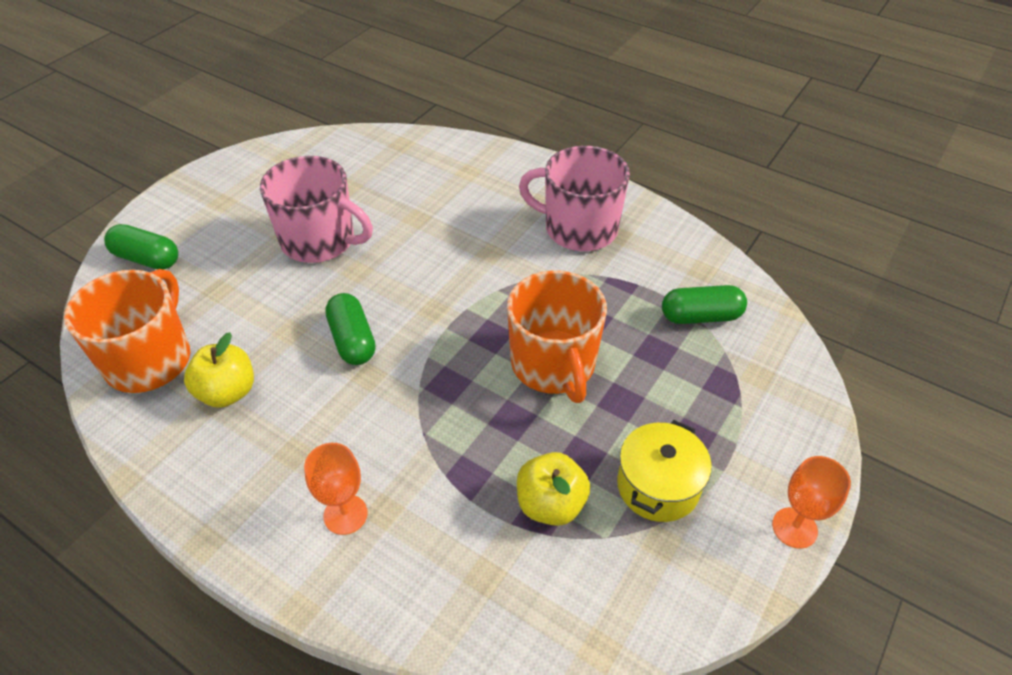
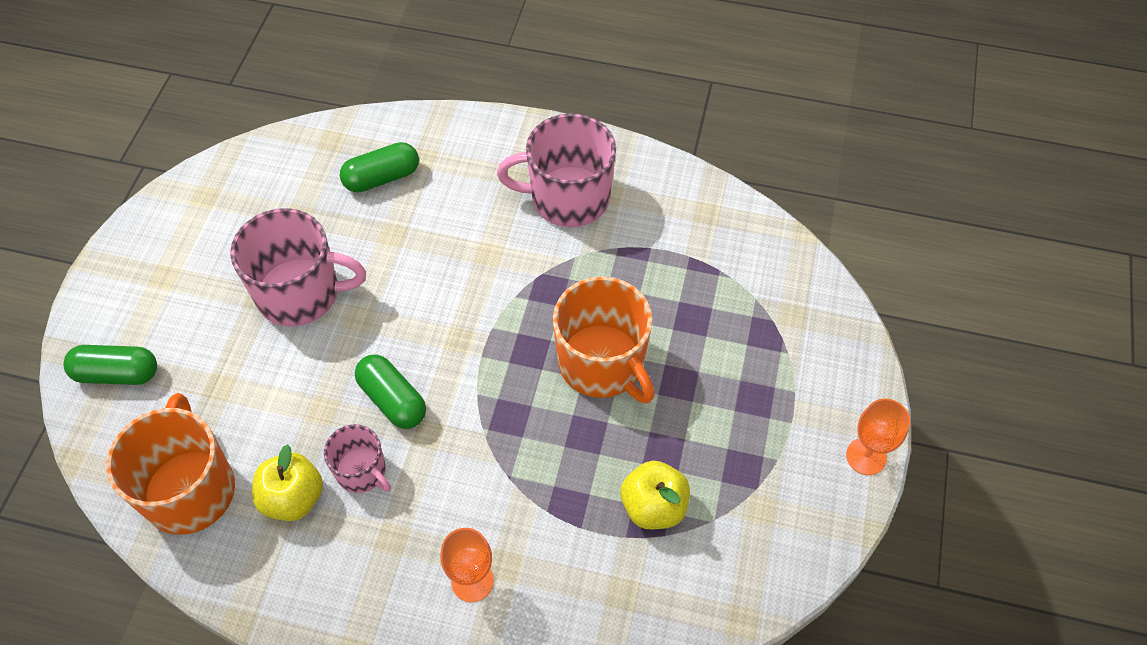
camera: 20 degrees left, 10 degrees up
yellow pot [617,420,712,522] -> none
green capsule [662,285,747,324] -> green capsule moved to [340,142,419,193]
none -> pink mug [324,424,391,493]

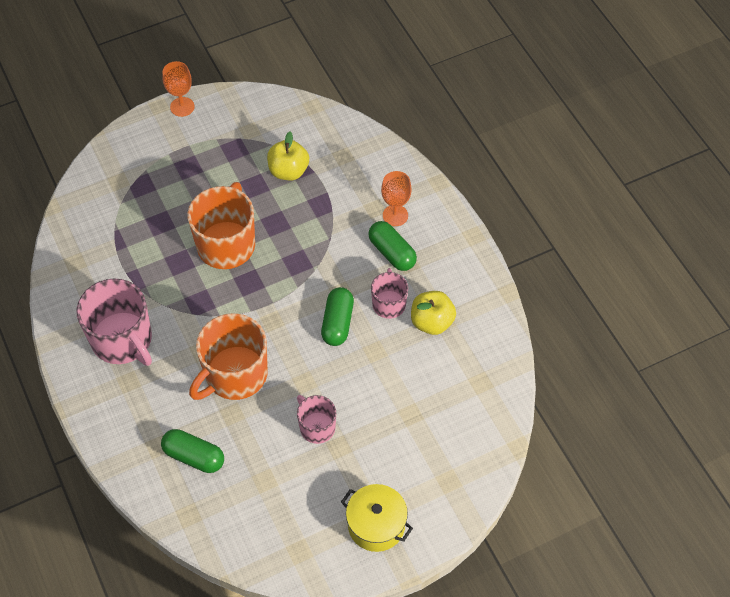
camera: 130 degrees left, 0 degrees up
green capsule [63,345,157,385] -> green capsule moved to [368,221,417,271]
orange mug [106,393,235,535] -> orange mug moved to [189,313,268,400]
pink mug [230,208,366,327] -> pink mug [297,395,336,444], size x0.56
none -> yellow pot [341,484,413,552]

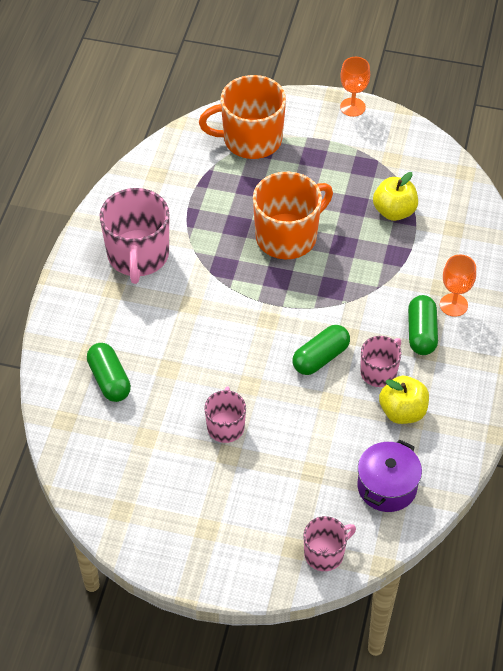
camera: 40 degrees right, 5 degrees down
orange mug [189,313,268,400] -> orange mug moved to [199,75,286,159]
yellow pot [341,484,413,552] -> none
none -> pink mug [304,516,356,571]
none -> purple pot [358,439,422,512]

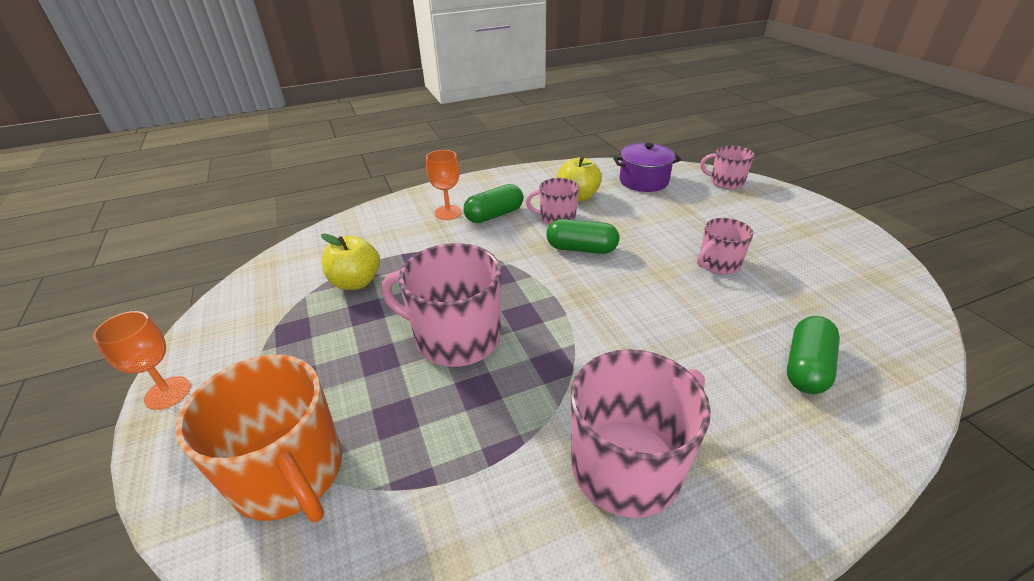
camera: 125 degrees left, 15 degrees down
orange mug [253,172,333,259] -> pink mug [381,243,501,367]

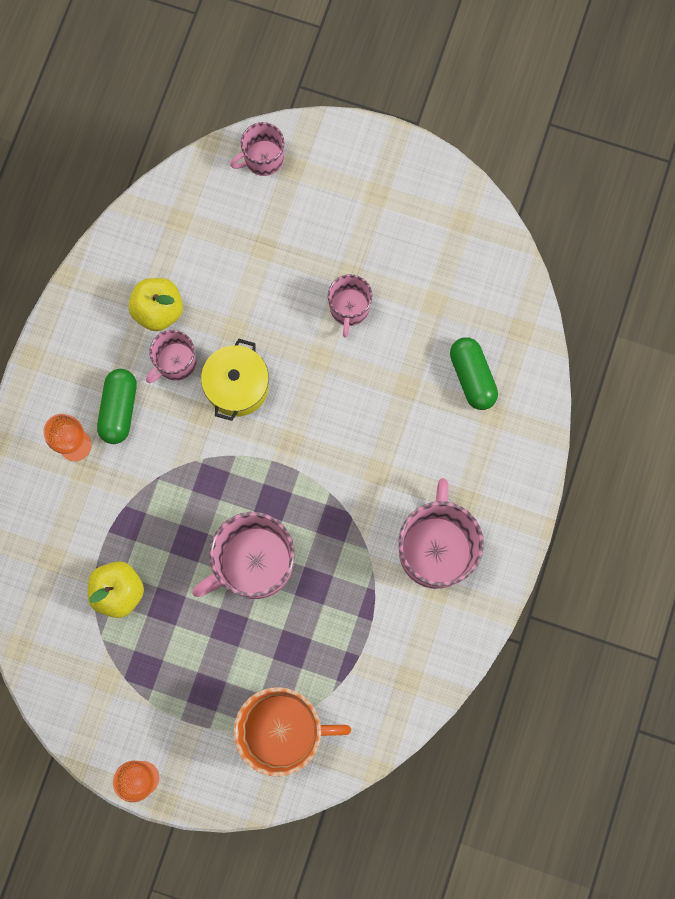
camera: 50 degrees left, 40 degrees up
green capsule [546,219,619,254] -> yellow pot [201,339,269,421]
purple pot [614,143,681,192] -> none

